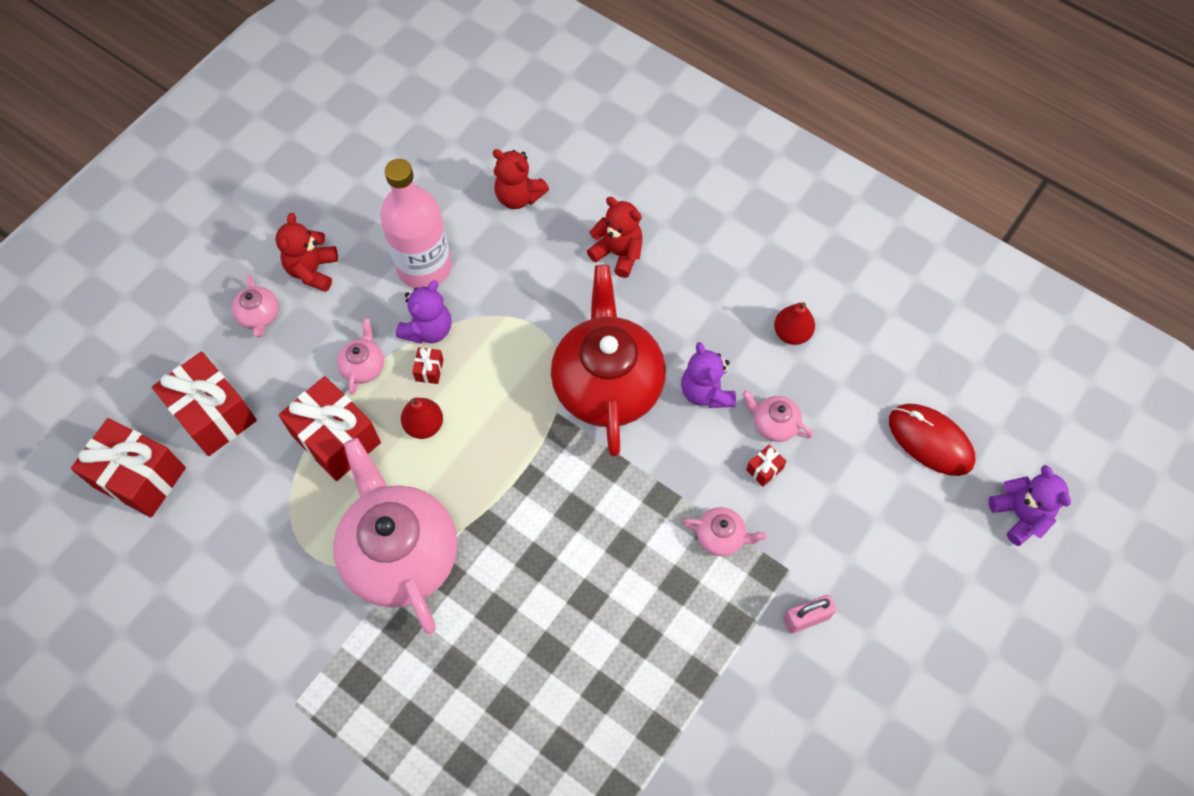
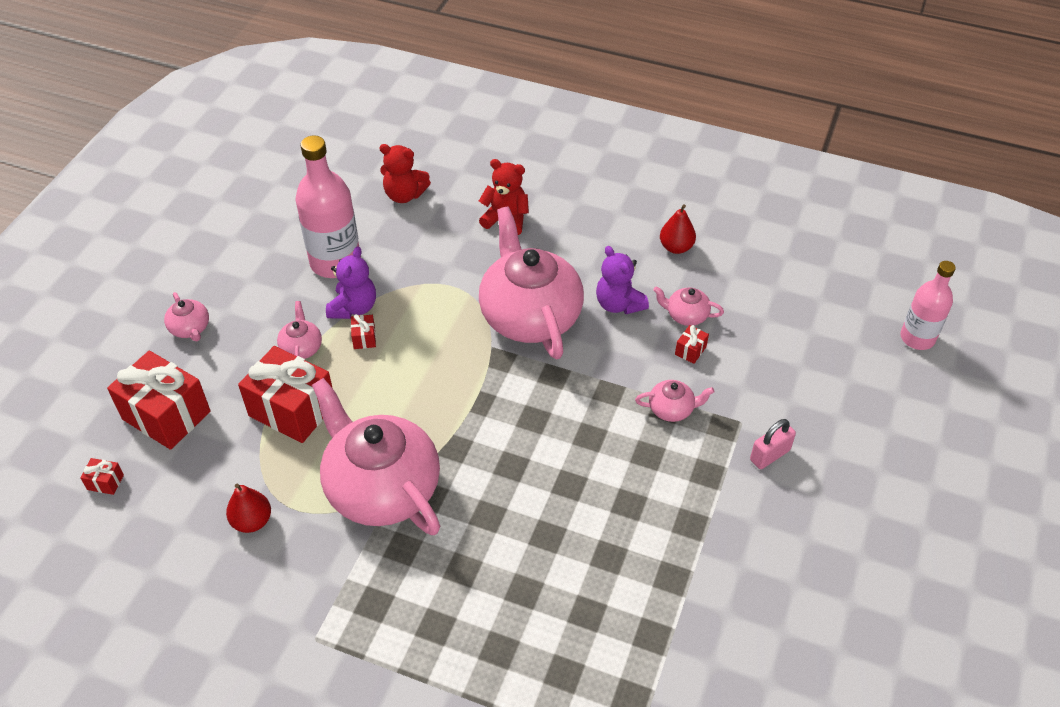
camera: 15 degrees left, 15 degrees down
red gift [71,418,186,517] -> red gift [80,458,124,495], size x0.41
red teddy bear [276,213,338,292] -> none
red pear [401,398,443,439] -> red pear moved to [226,484,271,533]
red teapot [551,265,666,456] -> pink teapot [479,206,584,359]
red mouse [889,404,976,476] -> none
purple teddy bear [989,465,1071,546] -> pink bottle [900,261,956,350]

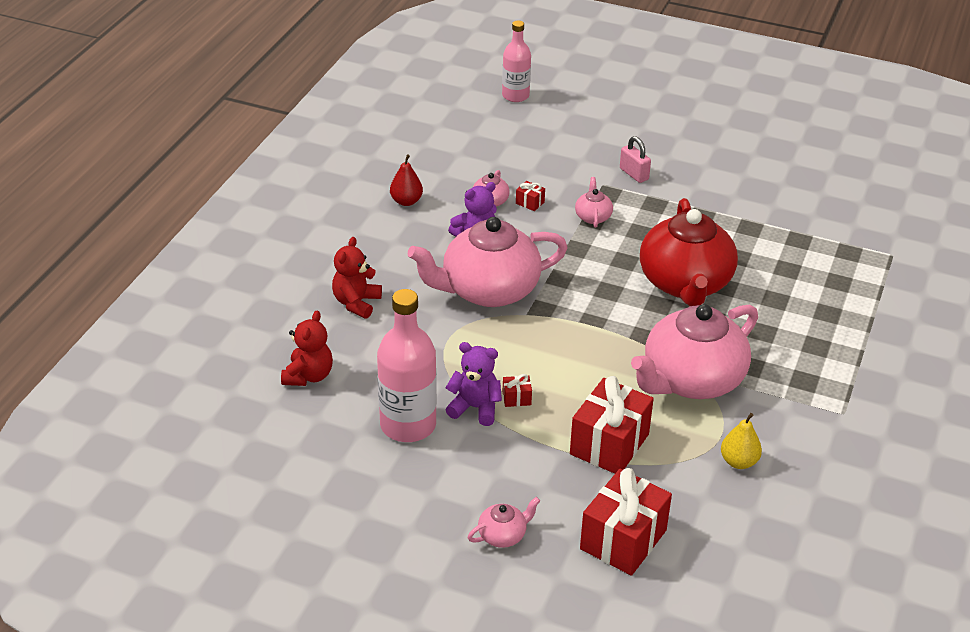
camera: 90 degrees left, 10 degrees down
red gift [80,458,124,495] -> none
red pear [226,484,271,533] -> yellow pear [721,413,762,469]
pink teapot [277,301,322,359] -> none
none -> red teapot [640,198,738,306]

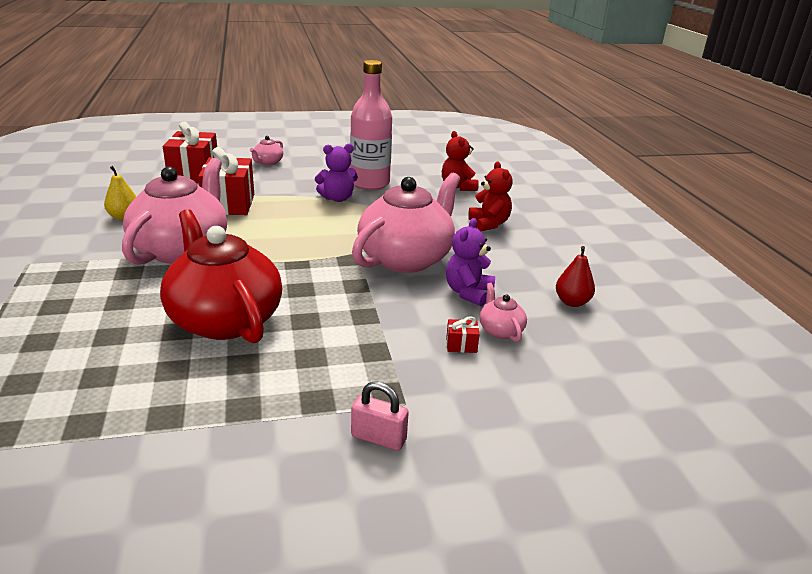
camera: 145 degrees right, 10 degrees down
pink bottle [502,21,531,102] -> none
red gift [503,374,532,407] -> none
pink teapot [575,177,613,228] -> none

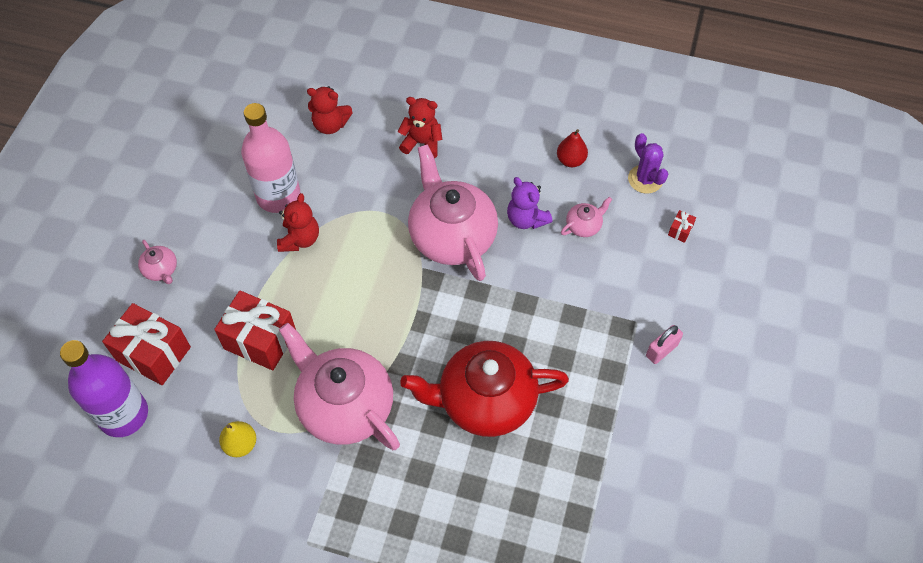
camera: 60 degrees left, 30 degrees up
purple teddy bear [315,144,358,202] -> red teddy bear [277,193,319,252]
red gift [446,316,480,353] -> red gift moved to [668,210,696,243]
pink teapot [480,283,527,342] -> pink teapot turned 135 degrees clockwise [561,197,612,237]
none -> purple bottle [60,340,148,437]
none -> purple cactus [628,133,668,194]

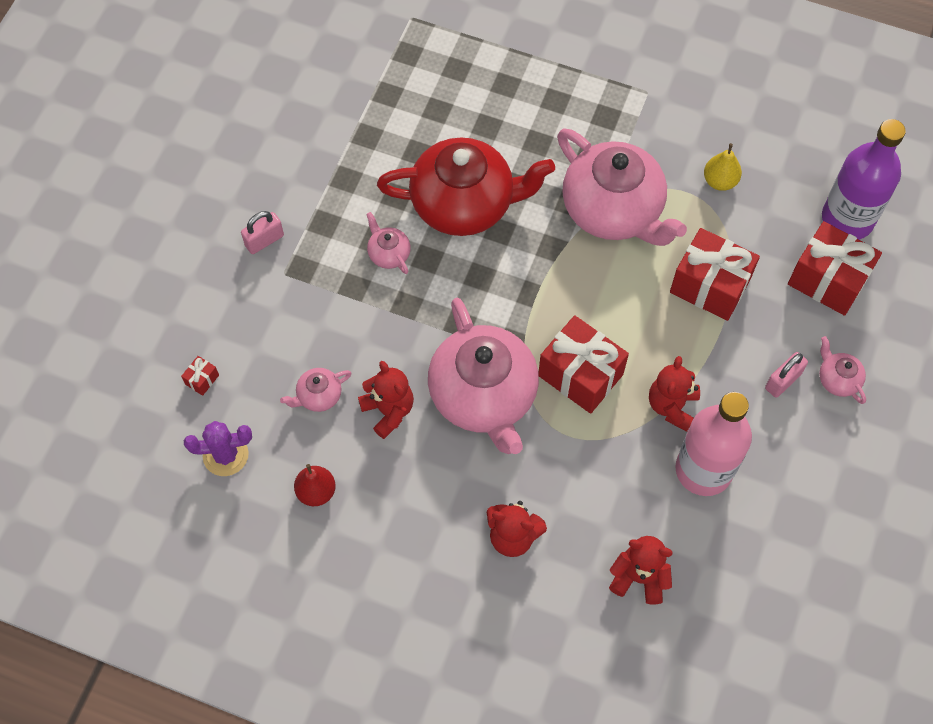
camera: 175 degrees left, 5 degrees up
purple teddy bear [507,177,552,229] -> red teddy bear [358,361,414,439]
purple cactus [628,133,668,194] -> purple cactus turned 75 degrees counterclockwise [184,421,252,476]
none -> pink teapot [366,212,411,274]
none -> red gift [538,315,629,414]
none -> pink padlock [765,352,808,398]

